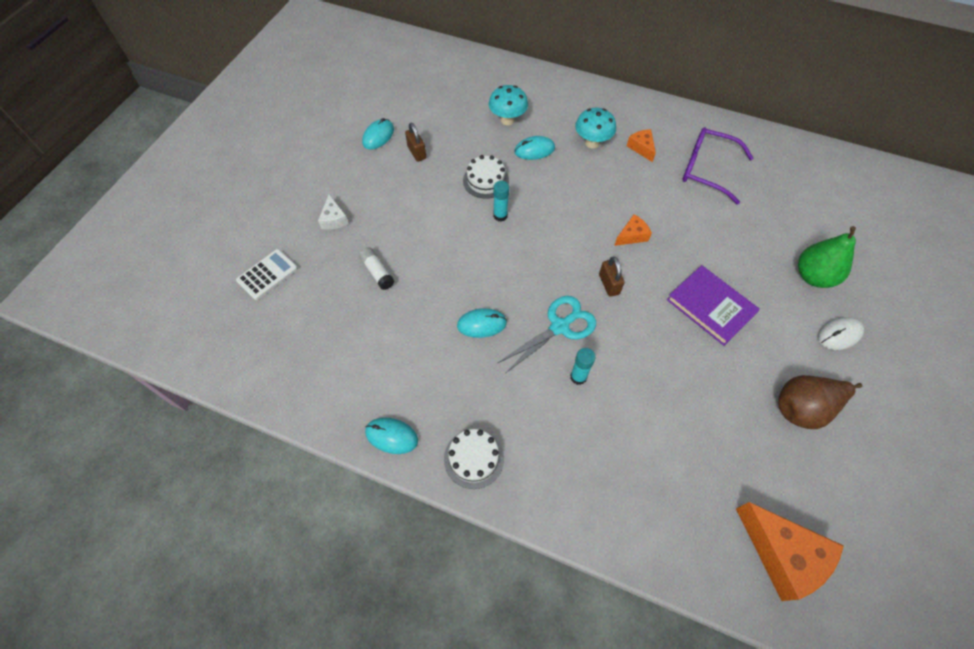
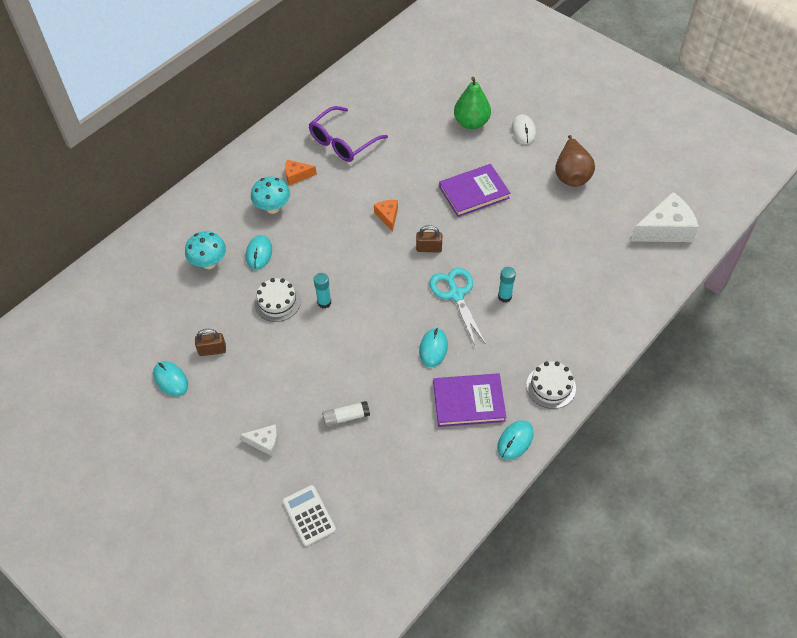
camera: 70 degrees left, 5 degrees down
orange cheese [736,502,844,601] -> white cheese [631,192,699,242]
none -> purple book [433,373,506,427]

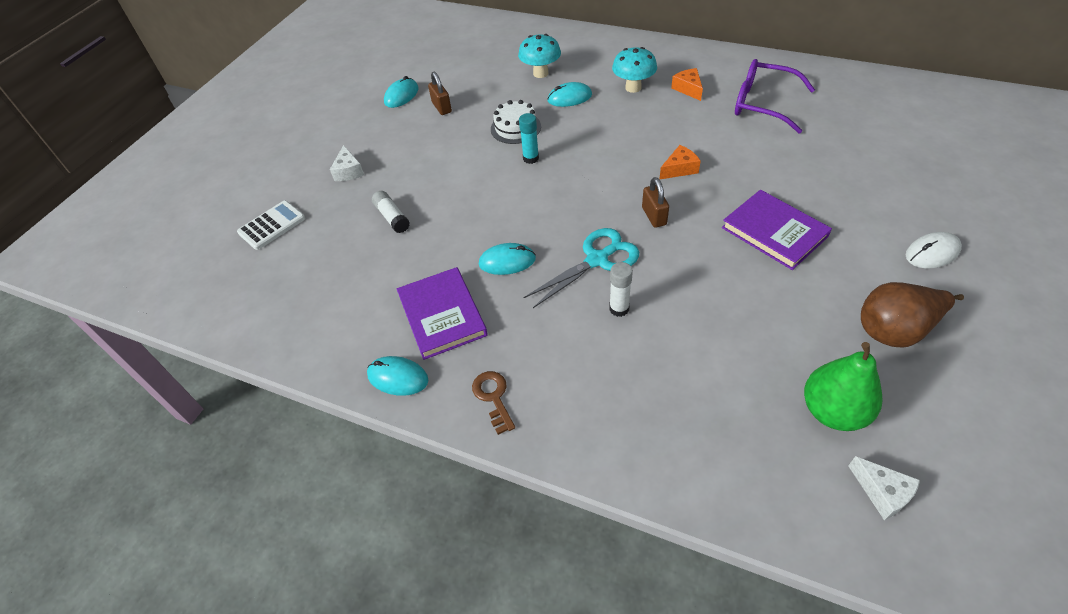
camera: 75 degrees right, 5 degrees down
green pear [454,77,491,129] -> green pear moved to [804,342,883,431]
turquoise glue stick [498,267,516,303] -> white glue stick [609,262,633,317]
white cake [526,361,576,409] -> brown key [472,371,515,435]
white cheese [631,192,699,242] -> white cheese [848,456,920,520], size x0.52

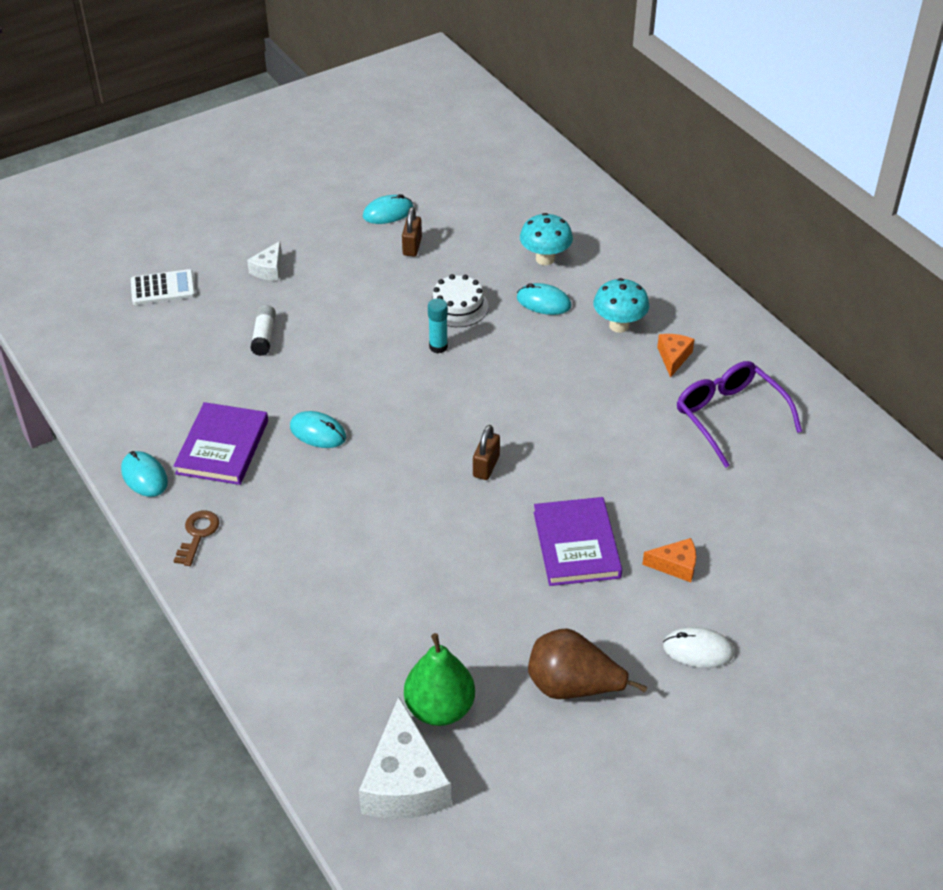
camera: 30 degrees right, 5 degrees down
turquoise scissors [523,228,639,308] -> none
white glue stick [609,262,633,317] -> none
orange cheese [659,145,701,180] -> orange cheese moved to [642,538,696,582]
white cheese [848,456,920,520] -> white cheese [359,697,452,819], size x1.94

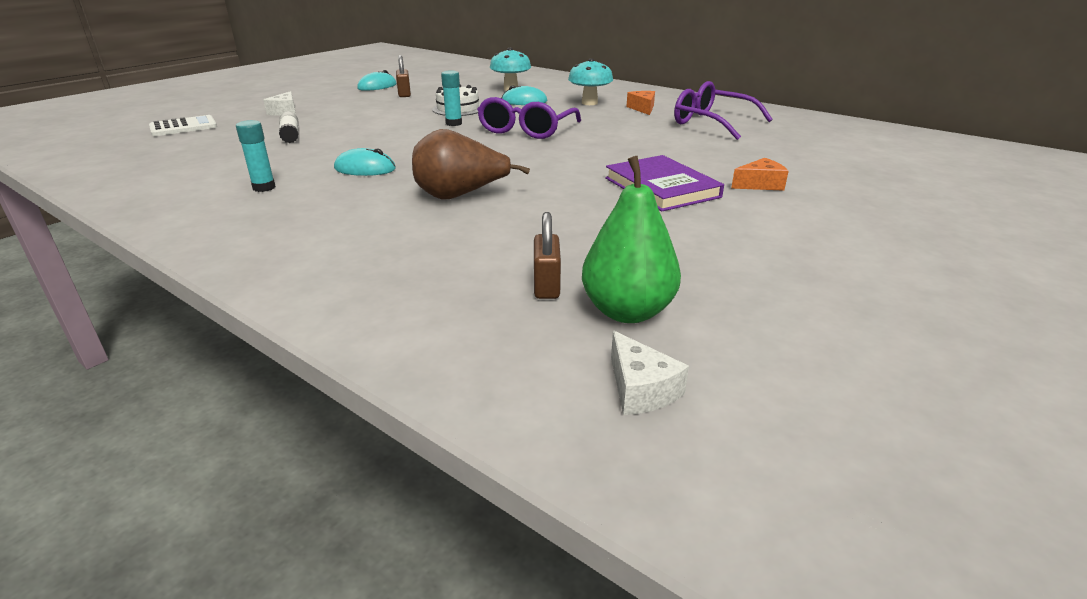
camera: 20 degrees left, 15 degrees down
turquoise mouse [121,451,168,497] -> none
purple book [173,402,268,485] -> turquoise glue stick [236,120,276,192]
brown key [174,511,219,566] -> none
white cheese [359,697,452,819] -> white cheese [611,331,689,415], size x0.52
brown padlock [473,425,500,480] -> brown padlock moved to [534,212,561,299]
brown pear [528,628,647,699] -> brown pear moved to [412,129,530,199]
white mouse [663,627,734,668] -> none
none -> purple glasses [477,97,581,139]

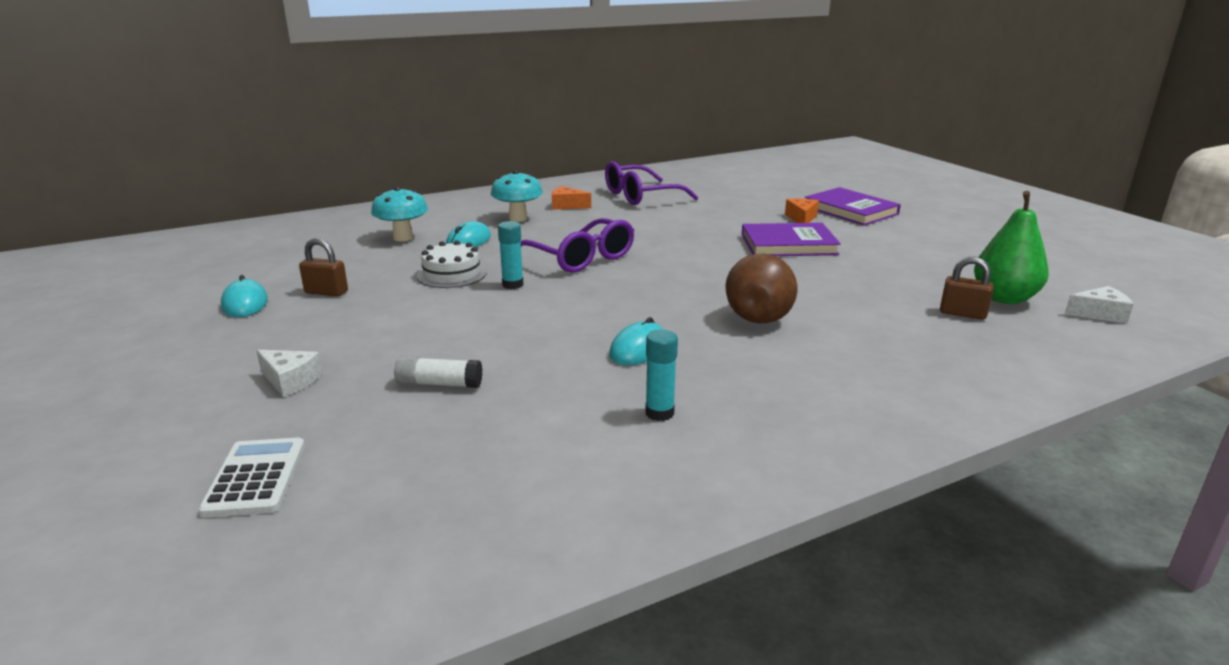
camera: 65 degrees left, 5 degrees down
none -> purple book [805,187,901,226]

